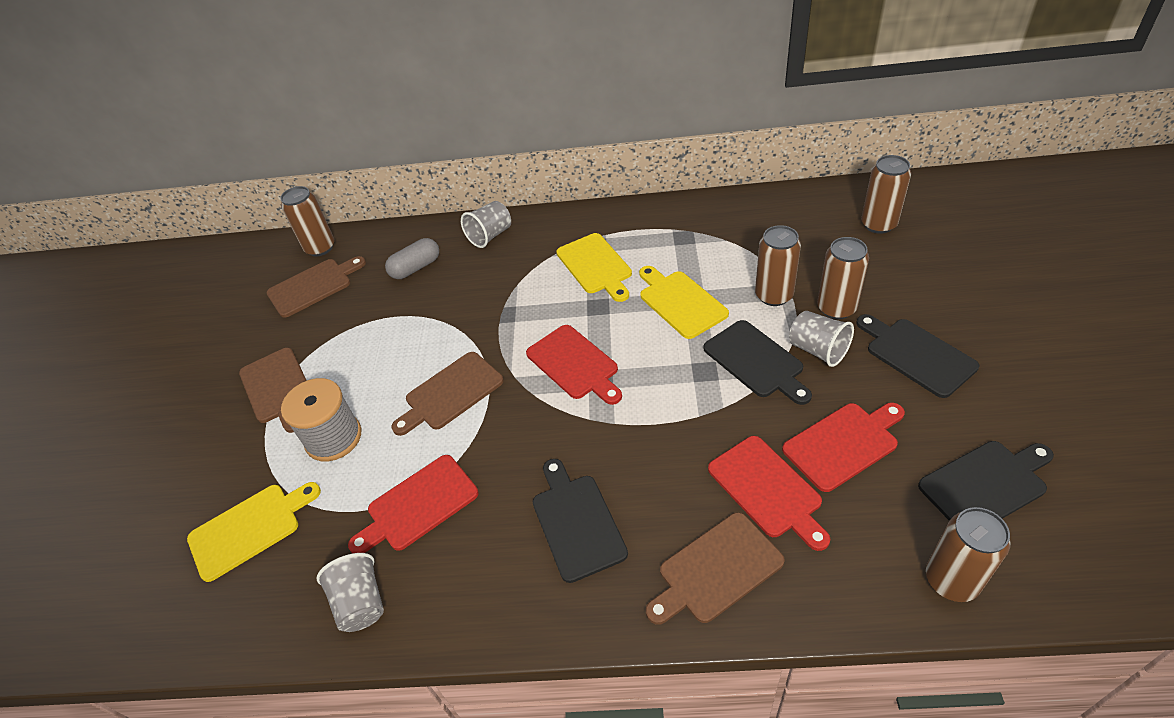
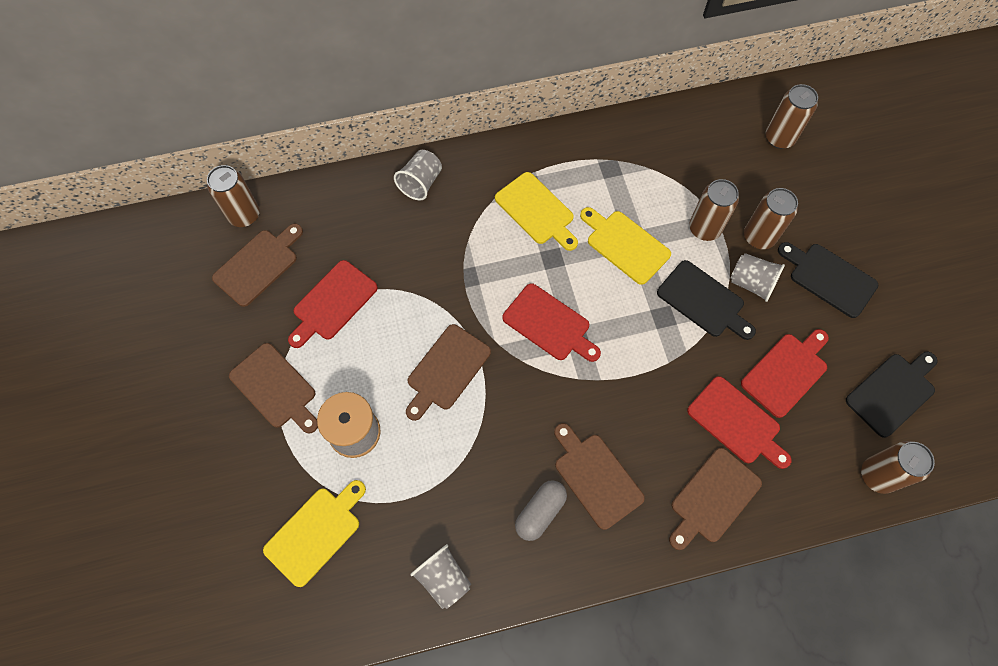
camera: 20 degrees left, 20 degrees up
red cutting board [348,455,478,553] -> red cutting board moved to [288,260,378,348]
grey capsule [385,238,439,279] -> grey capsule moved to [515,480,567,541]
black cutting board [532,459,628,583] -> brown cutting board [554,423,645,530]

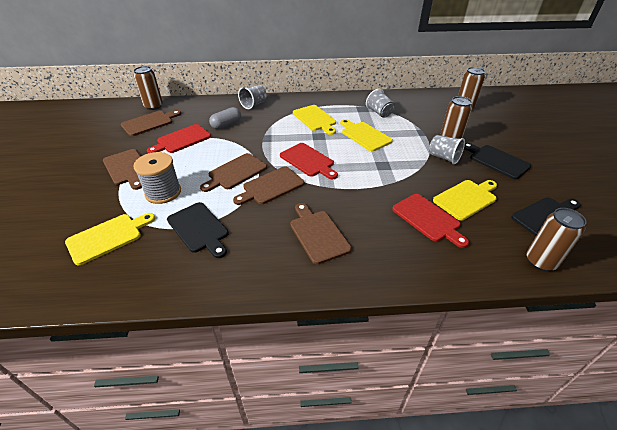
camera: 10 degrees right, 25 degrees down
grey cup [410,544,471,609] -> grey cup moved to [366,89,395,118]
grey capsule [515,480,567,541] -> grey capsule moved to [209,107,241,129]
black cutting board [657,260,756,340] -> black cutting board moved to [167,202,229,258]
brown cutting board [669,448,762,550] -> brown cutting board moved to [233,166,304,205]
brown can [689,179,739,241] -> none
red cutting board [741,329,829,418] -> yellow cutting board [433,180,497,220]

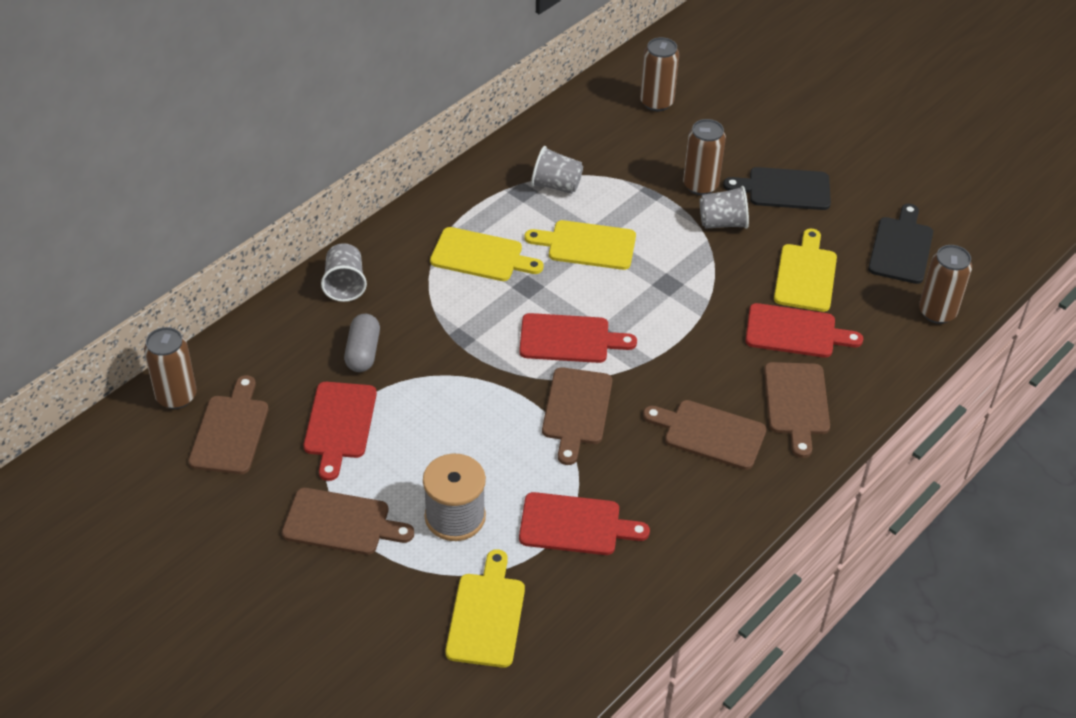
camera: 45 degrees left, 5 degrees up
black cutting board [167,202,229,258] -> red cutting board [519,492,650,555]
brown cutting board [200,153,267,192] -> brown cutting board moved to [764,362,830,458]

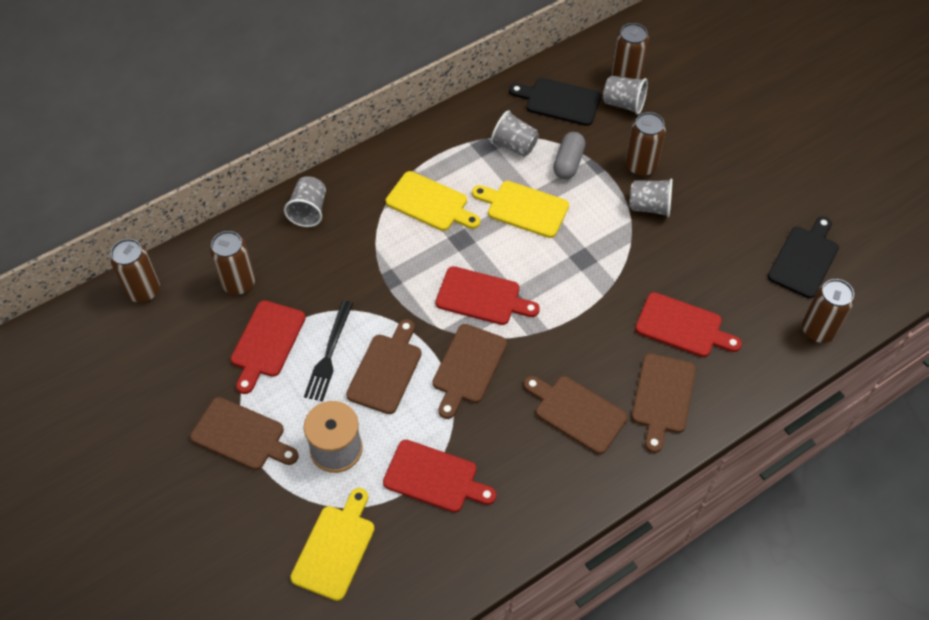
camera: 15 degrees right, 10 degrees up
brown cutting board [188,375,268,474] -> brown cutting board moved to [346,319,421,414]
grey capsule [344,314,380,372] -> grey capsule moved to [553,132,586,179]
black cutting board [723,167,831,210] -> black cutting board moved to [509,78,601,126]
yellow cutting board [774,229,837,312] -> none
none -> brown can [210,231,255,295]
none -> black fork [304,301,353,402]
none -> grey cup [603,76,648,115]

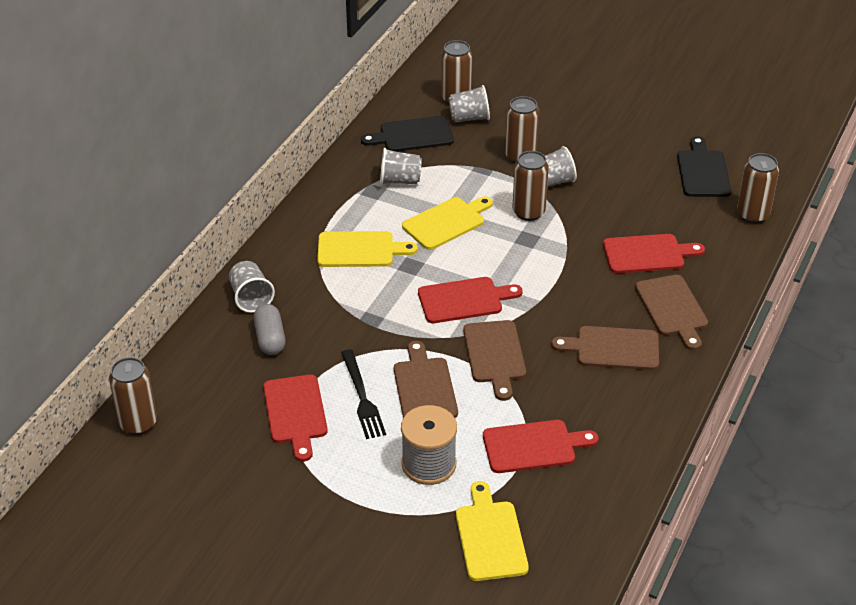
camera: 30 degrees left, 15 degrees down
brown cutting board [190,397,299,470] -> none
brown can [210,231,255,295] -> brown can moved to [512,151,549,221]
yellow cutting board [472,181,569,238] -> yellow cutting board turned 150 degrees clockwise [402,196,493,250]
grey capsule [553,132,586,179] -> grey capsule moved to [254,304,286,355]

